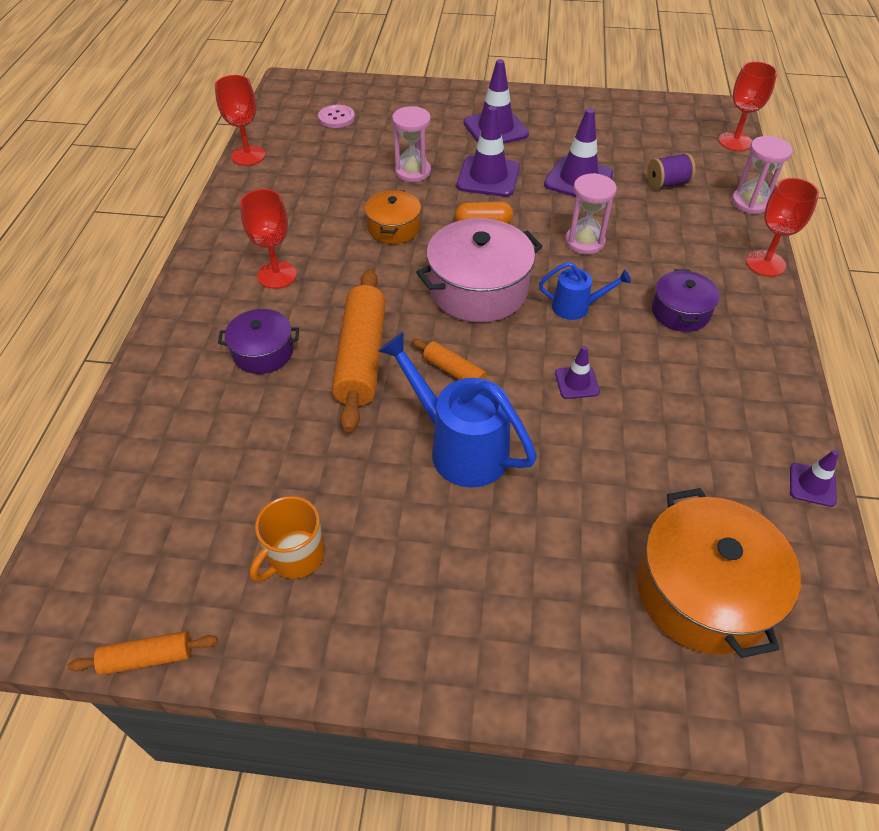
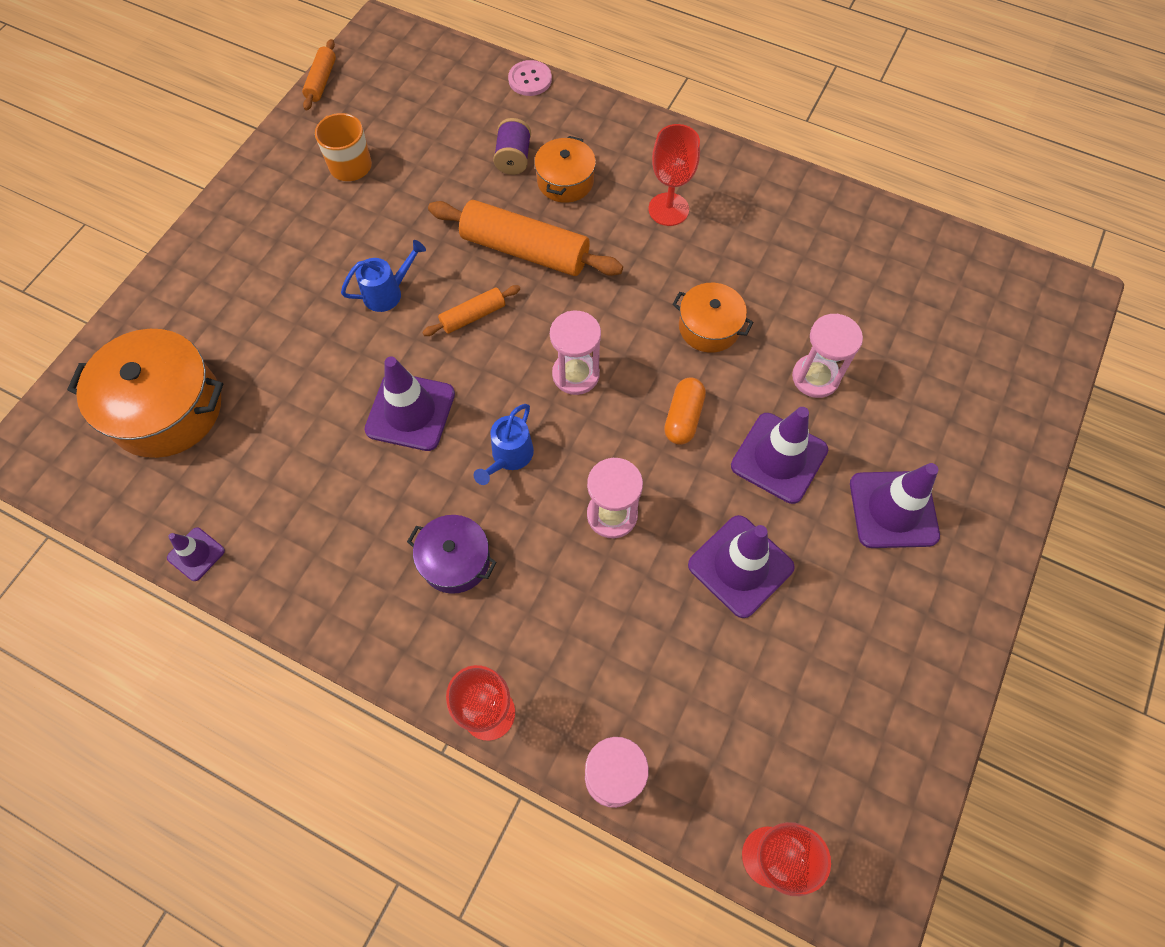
camera: 110 degrees right, 15 degrees up
red goblet [215,75,265,166] -> none
purple pot [218,309,299,374] -> orange pot [534,136,596,203]
pink button [318,105,355,128] -> pink button moved to [508,60,552,96]
blue watering can [378,332,537,488] -> blue watering can [341,240,426,312], size x0.55
pink pot [416,218,543,322] -> pink hourglass [550,310,601,395]
purple traffic cone [555,346,600,399] -> purple traffic cone [364,357,455,451], size x1.87
purple spool [647,153,696,189] -> purple spool moved to [493,118,531,175]

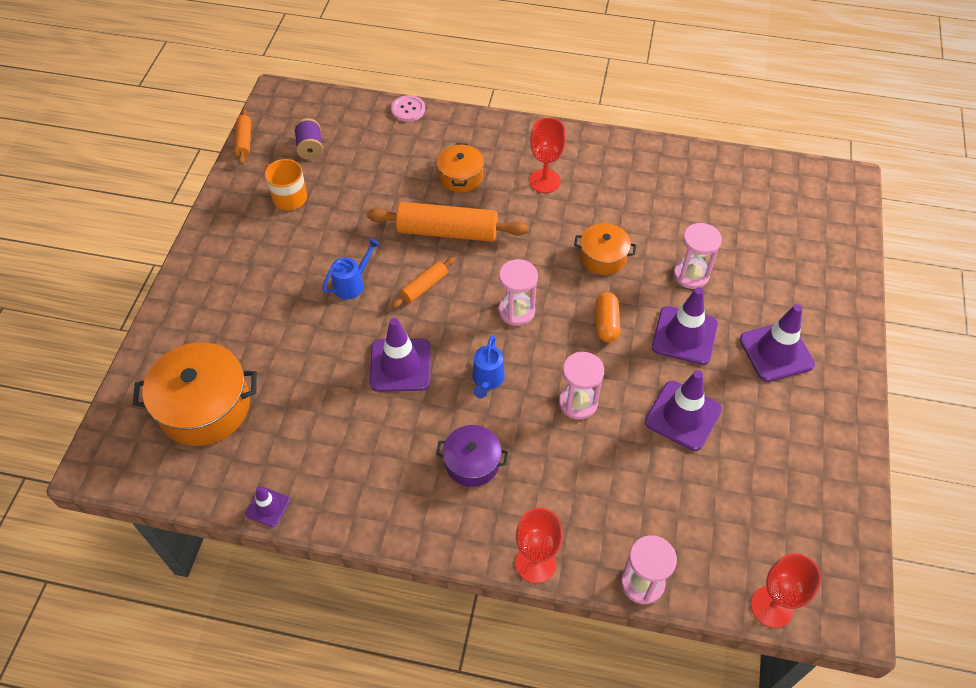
camera: 15 degrees left, 10 degrees down
purple spool [493,118,531,175] -> purple spool moved to [294,118,323,160]

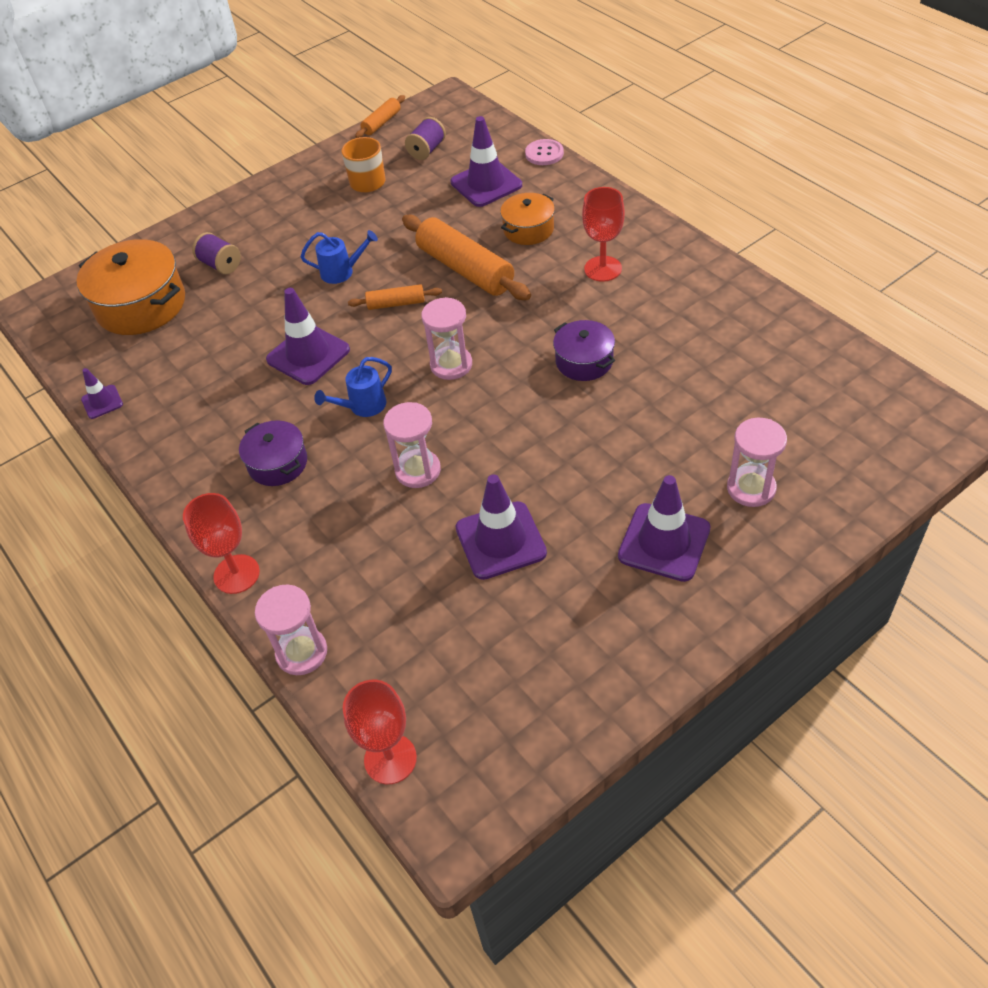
camera: 45 degrees right, 5 degrees down
orange pot [574,223,637,275] -> purple pot [553,320,615,381]
orange capsule [595,292,620,342] -> none
purple traffic cone [652,287,718,365] -> purple traffic cone moved to [450,116,522,207]
pink hourglass [674,223,722,289] -> pink hourglass moved to [727,418,787,507]
none -> purple spool [192,232,241,274]

